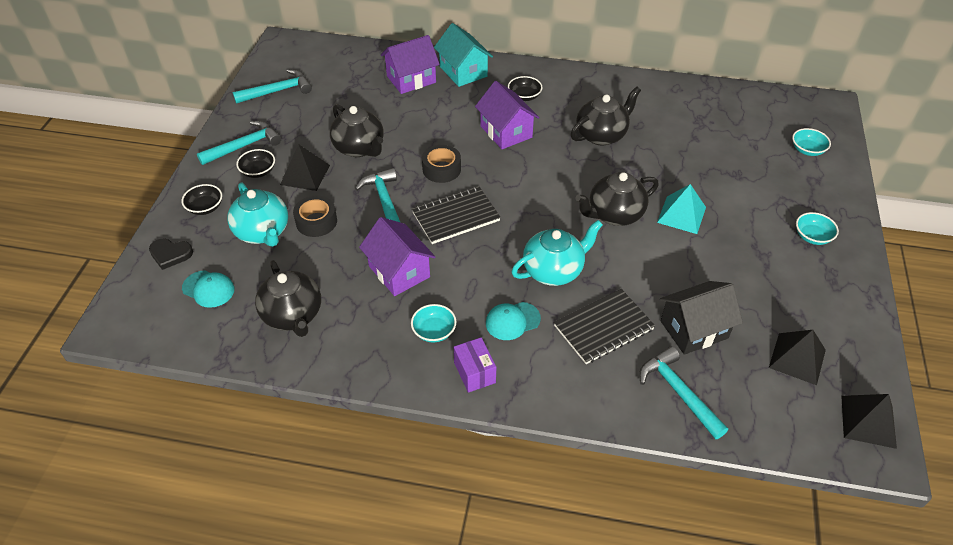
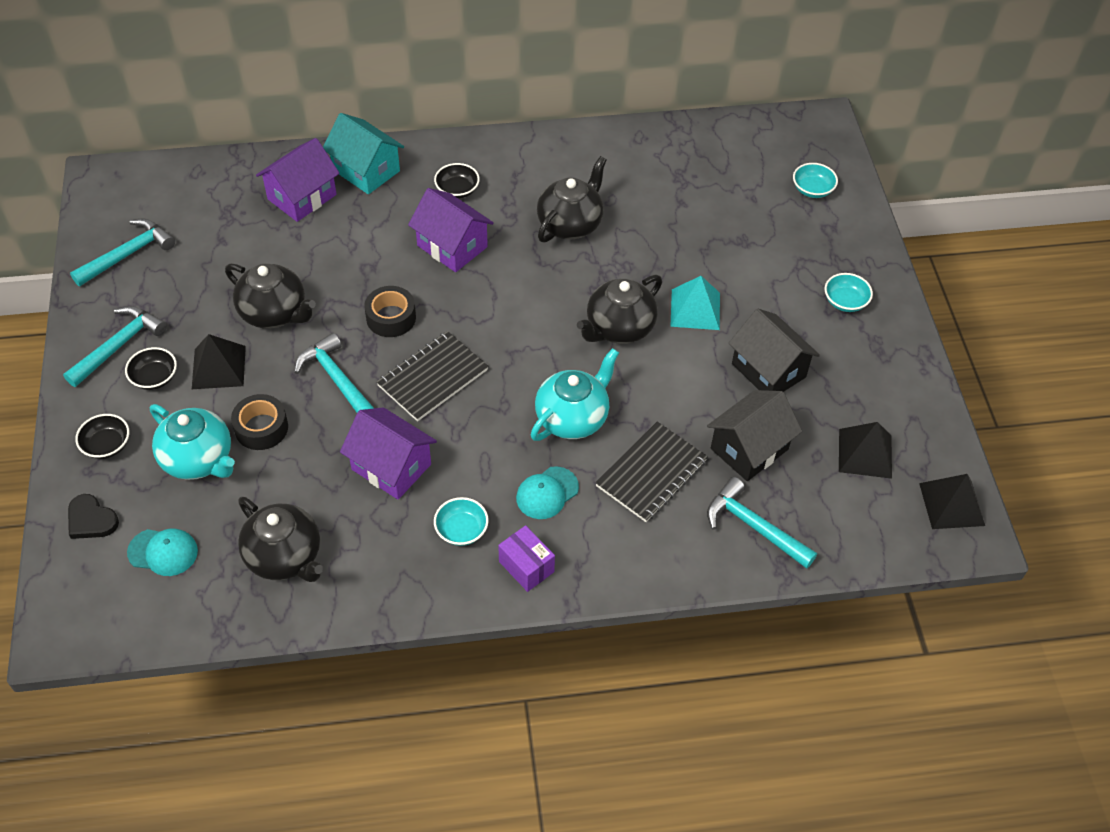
camera: 20 degrees left, 5 degrees up
black heart [149,239,193,270] -> black heart turned 45 degrees clockwise [68,494,119,539]
none -> black house [729,309,820,392]

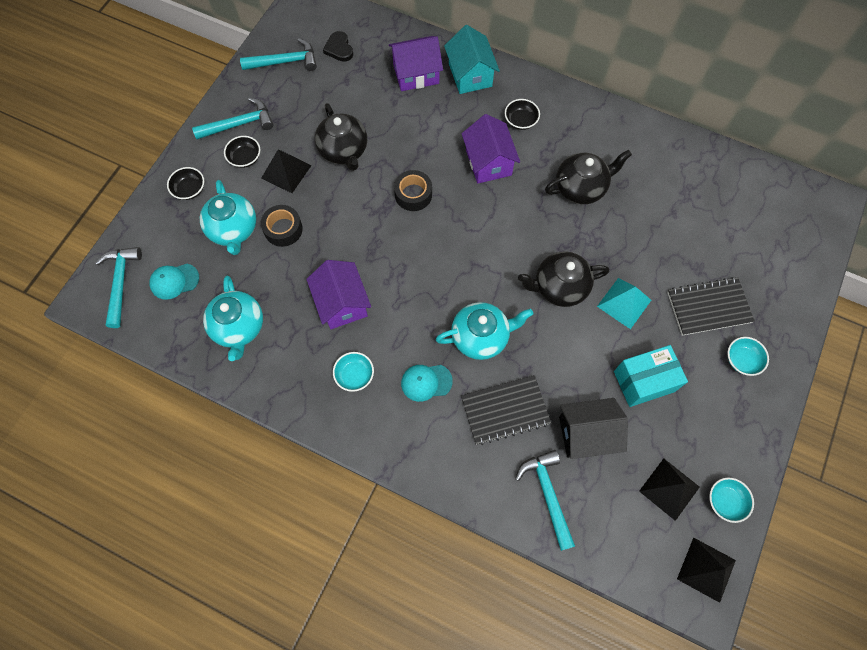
camera: 35 degrees right, 15 degrees up
black heart [68,494,119,539] -> black heart moved to [323,31,353,62]
turquoise cap [127,528,198,576] -> turquoise cap turned 120 degrees clockwise [149,264,199,300]
black teapot [238,497,323,582] -> turquoise teapot [203,276,263,361]
turquoise hammer [294,333,374,412] -> turquoise hammer moved to [96,247,142,328]
black notebook [376,331,488,422] -> black notebook moved to [667,277,755,336]
purple box [498,525,555,592] -> none
black house [729,309,820,392] -> turquoise box [614,345,688,407]
turquoise bowl [793,163,838,198] -> turquoise bowl moved to [709,478,754,523]

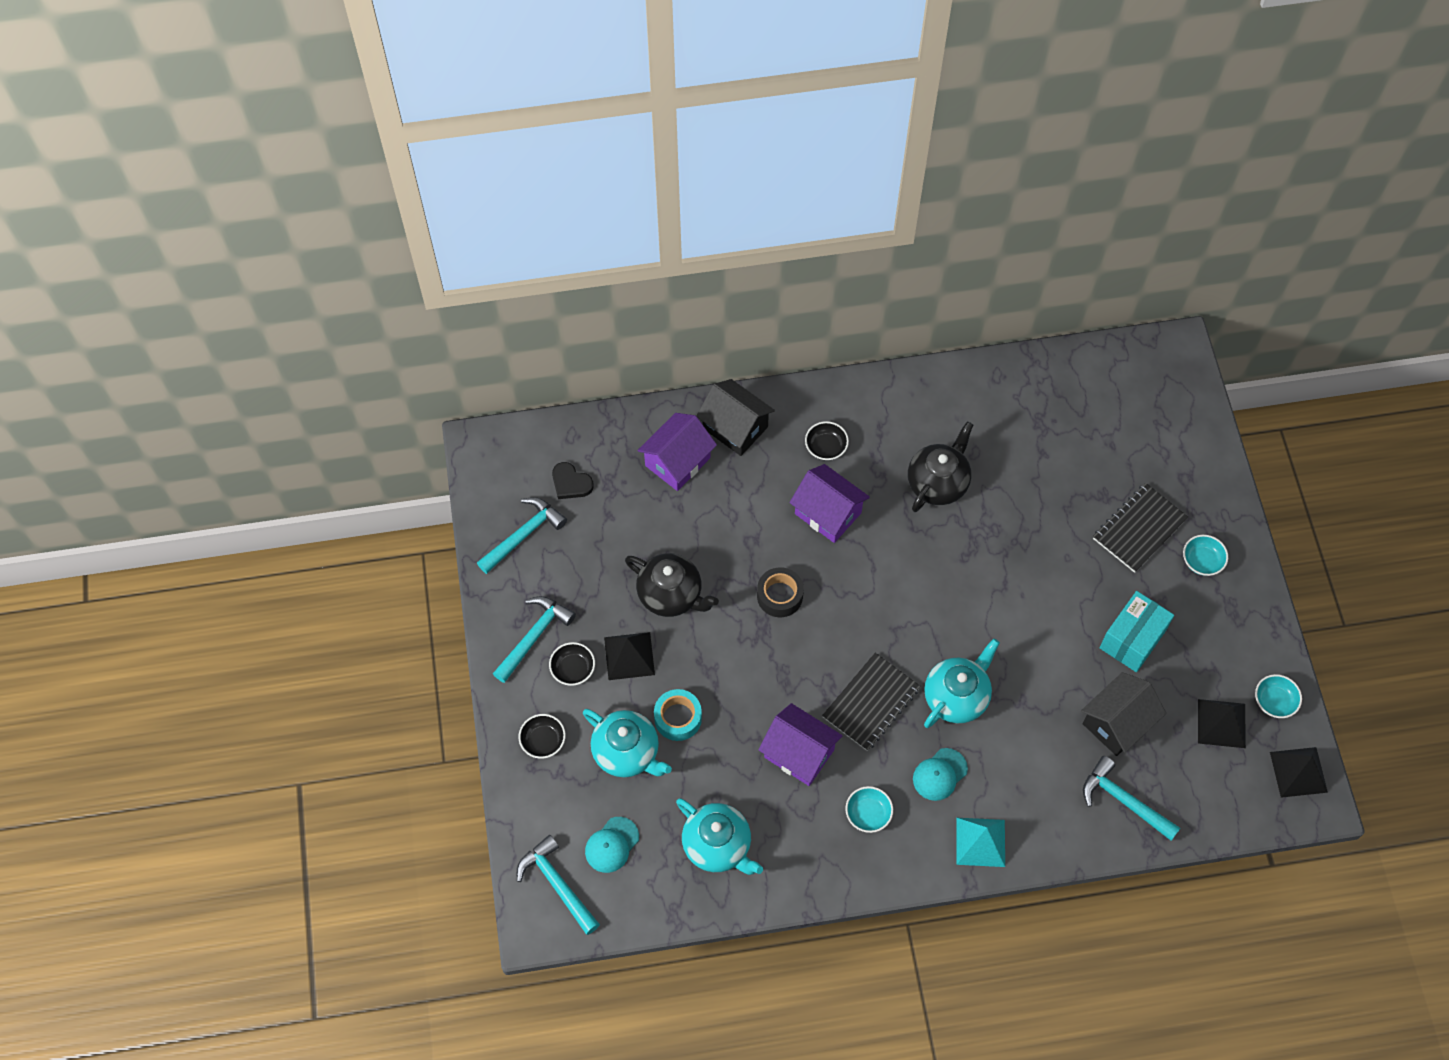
camera: 35 degrees left, 5 degrees down
black tape [261,205,303,247] -> turquoise tape [654,689,702,741]
turquoise house [444,25,500,94] -> black house [696,379,775,456]
black notebook [461,375,551,445] -> black notebook moved to [822,653,920,751]
black teapot [518,251,609,307] -> none
turquoise pyramid [597,278,651,329] -> turquoise pyramid moved to [956,818,1005,867]

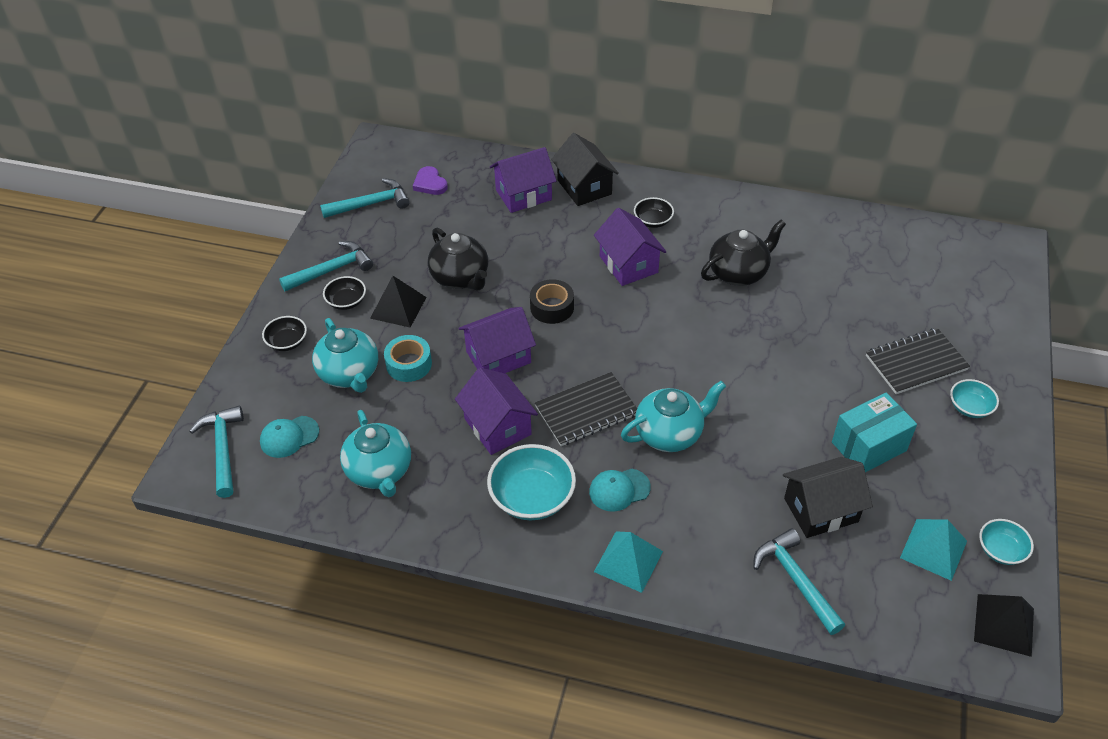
camera: 25 degrees right, 15 degrees down
black heart [552,462,594,499] -> purple heart [413,166,448,195]
turquoise bowl [845,786,893,833] -> turquoise bowl [487,444,576,520], size x1.76
black pyramid [1198,699,1246,748] -> turquoise pyramid [900,519,967,581]
none -> purple house [459,307,536,373]

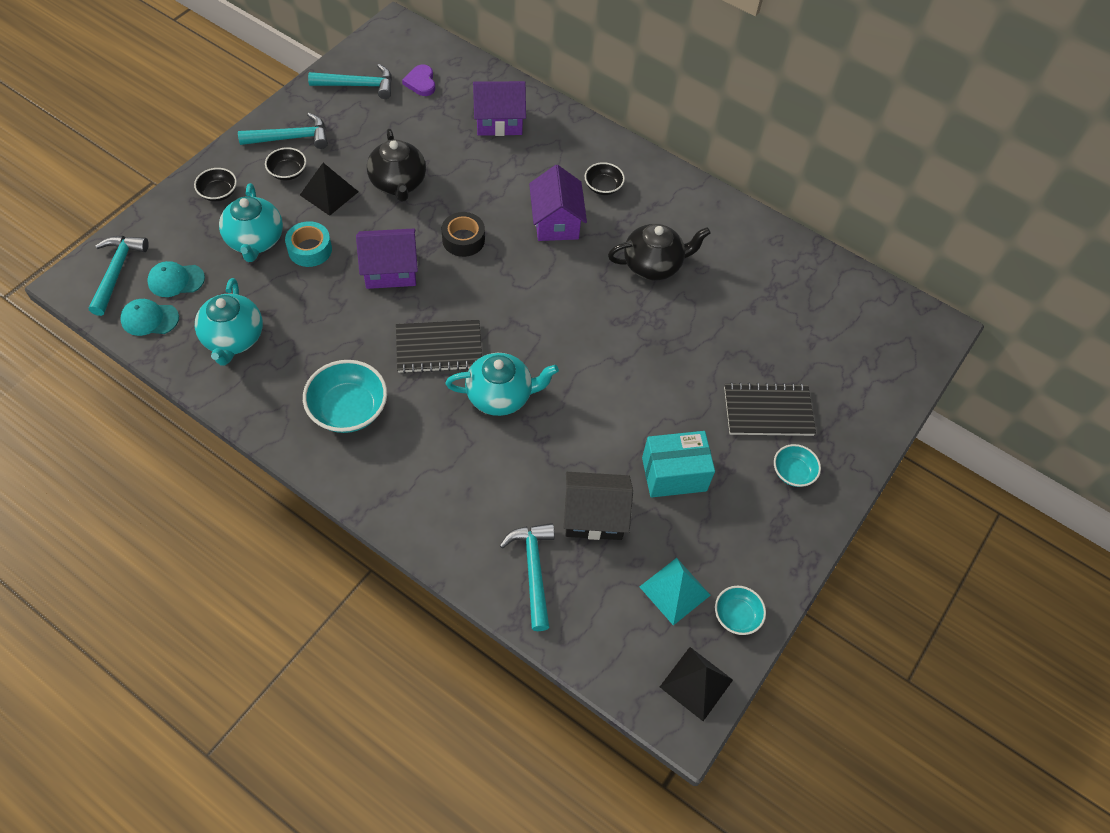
camera: 15 degrees right, 10 degrees up
purple house [455,368,538,455] -> none
black house [551,133,619,206] -> none
turquoise cap [589,469,651,512] -> turquoise cap moved to [120,299,179,336]
turquoise pyramid [594,531,663,593] -> none

